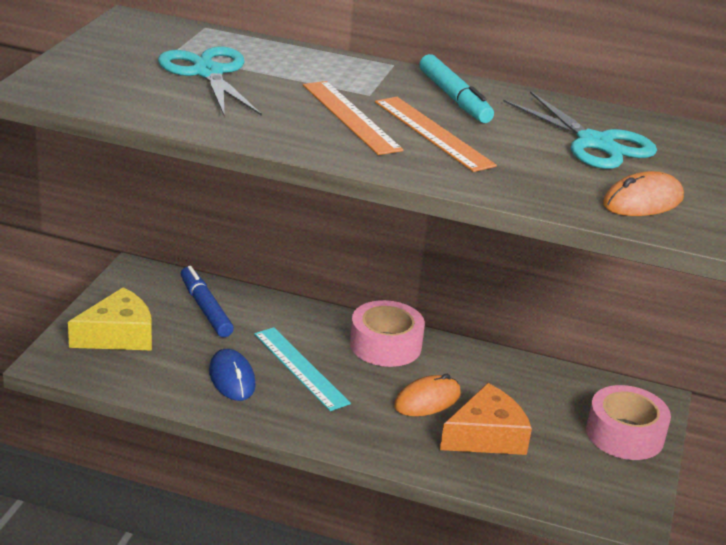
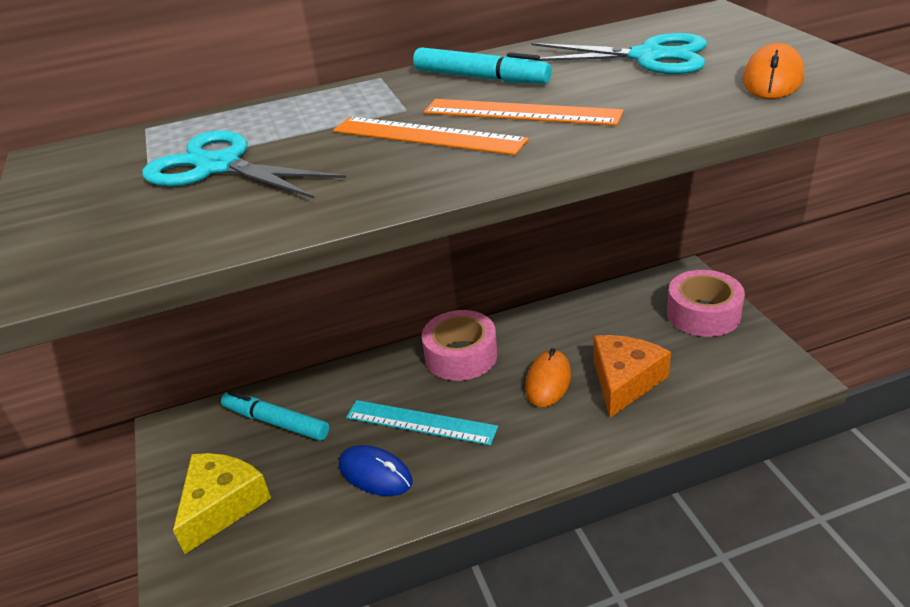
camera: 30 degrees left, 5 degrees up
blue marker [181,266,234,337] -> turquoise marker [221,391,329,441]

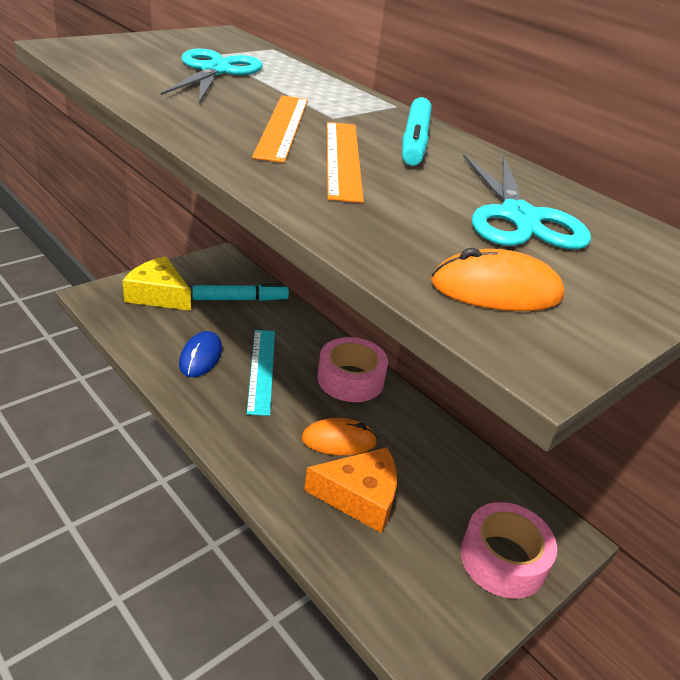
camera: 60 degrees right, 0 degrees up
yellow cheese [173,453,271,554] -> yellow cheese turned 150 degrees counterclockwise [122,256,191,311]
turquoise marker [221,391,329,441] -> turquoise marker turned 75 degrees clockwise [192,284,289,301]

